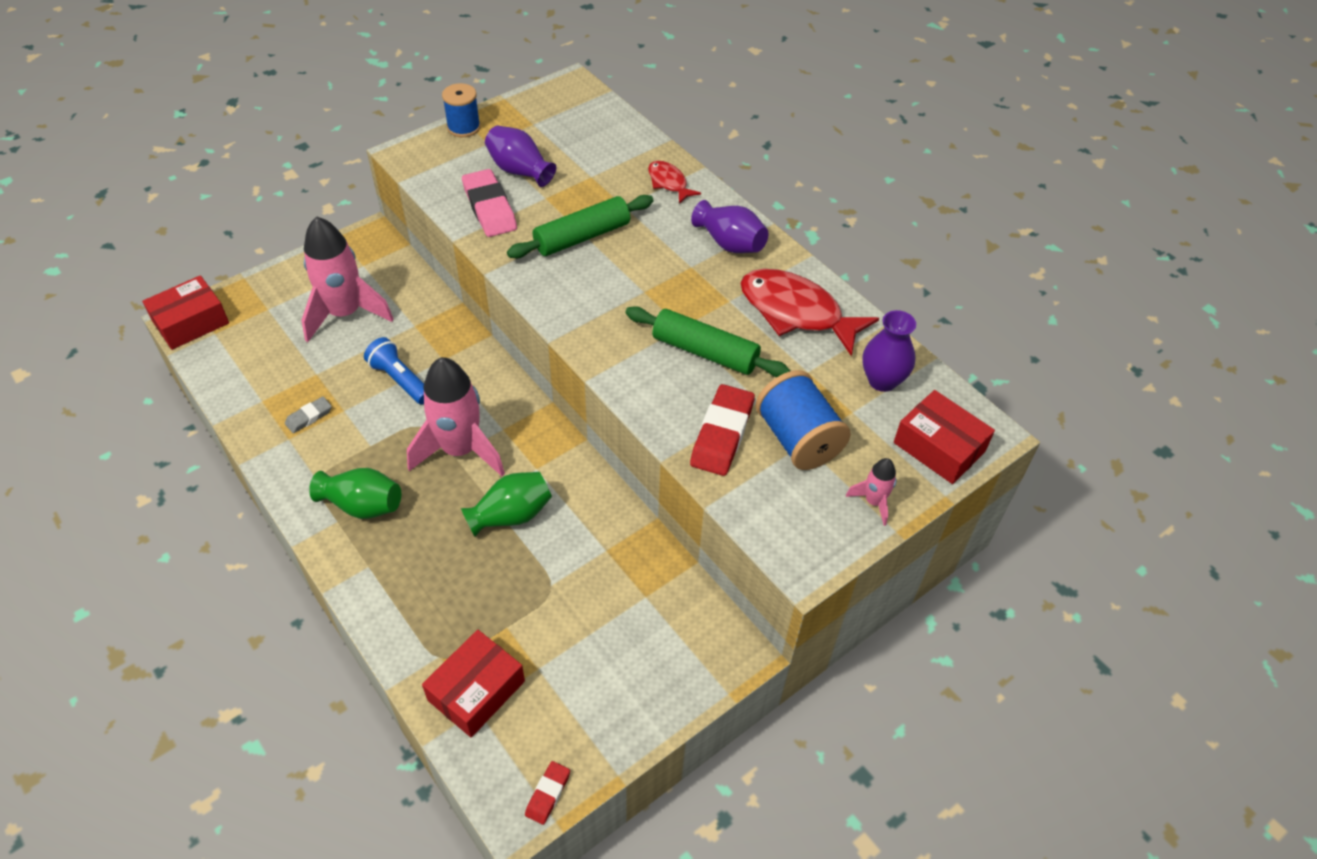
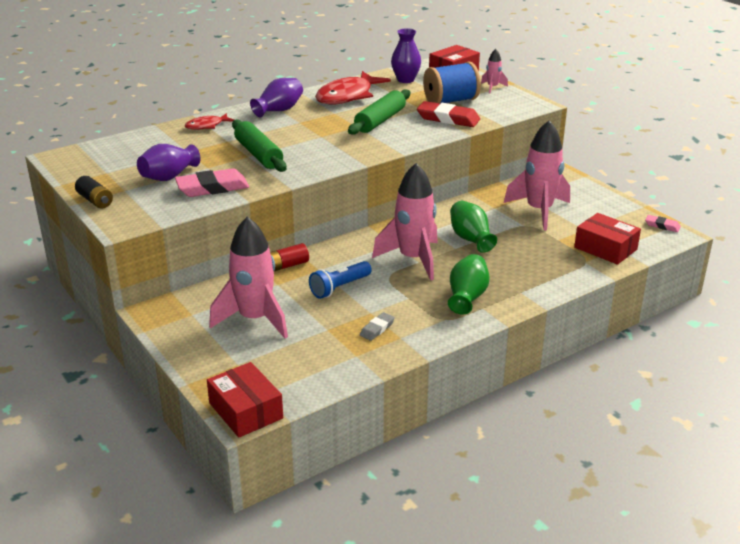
camera: 85 degrees left, 20 degrees down
grey eraser [285,396,332,433] -> grey eraser turned 75 degrees clockwise [360,312,395,341]
blue spool [442,83,481,137] -> black battery [75,176,113,208]
red eraser [525,761,570,825] -> pink eraser [645,215,681,232]
none -> red battery [270,243,309,271]
none -> pink rocket [504,120,570,230]

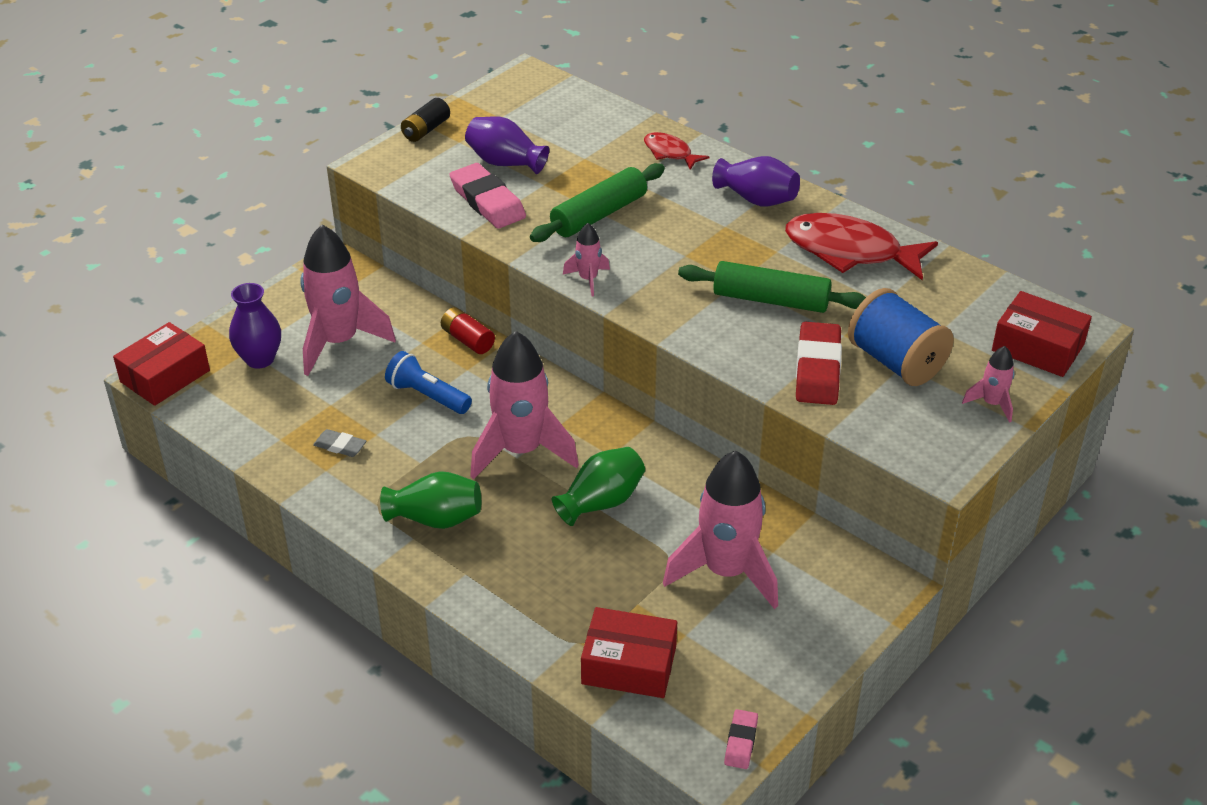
camera: 75 degrees right, 10 degrees up
purple vase [391,28,421,83] -> purple vase moved to [229,283,281,369]
red box [574,213,641,265] -> red box turned 75 degrees clockwise [581,607,677,698]
none -> pink rocket [563,223,610,296]

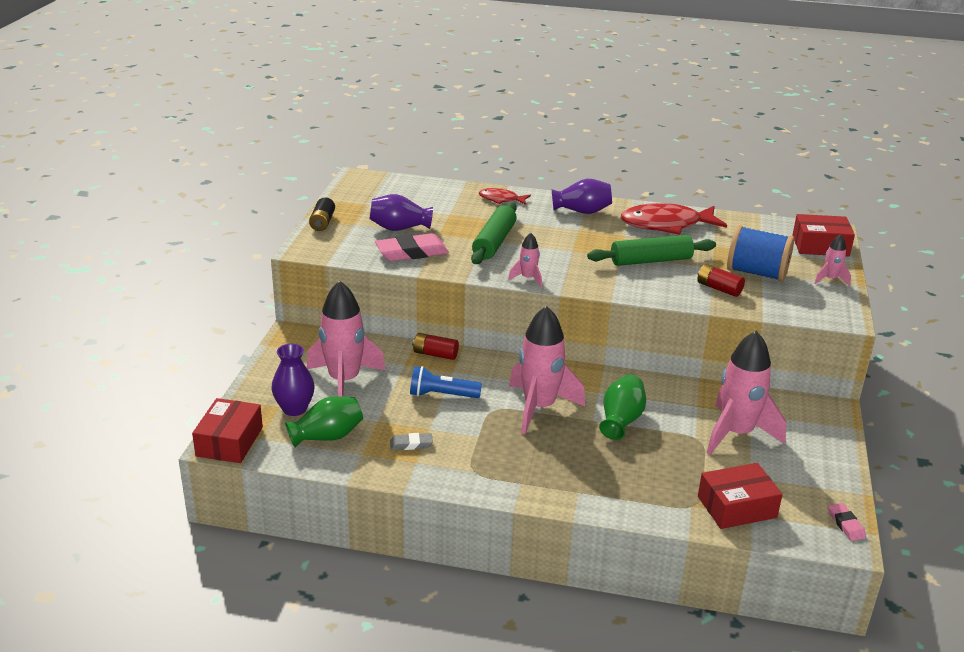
camera: 30 degrees left, 10 degrees down
green vase [380,471,481,529] -> green vase moved to [285,396,363,448]
pink eraser [450,163,526,229] -> pink eraser turned 45 degrees counterclockwise [375,233,449,261]
red eraser [796,322,842,405] -> red battery [697,264,745,297]

